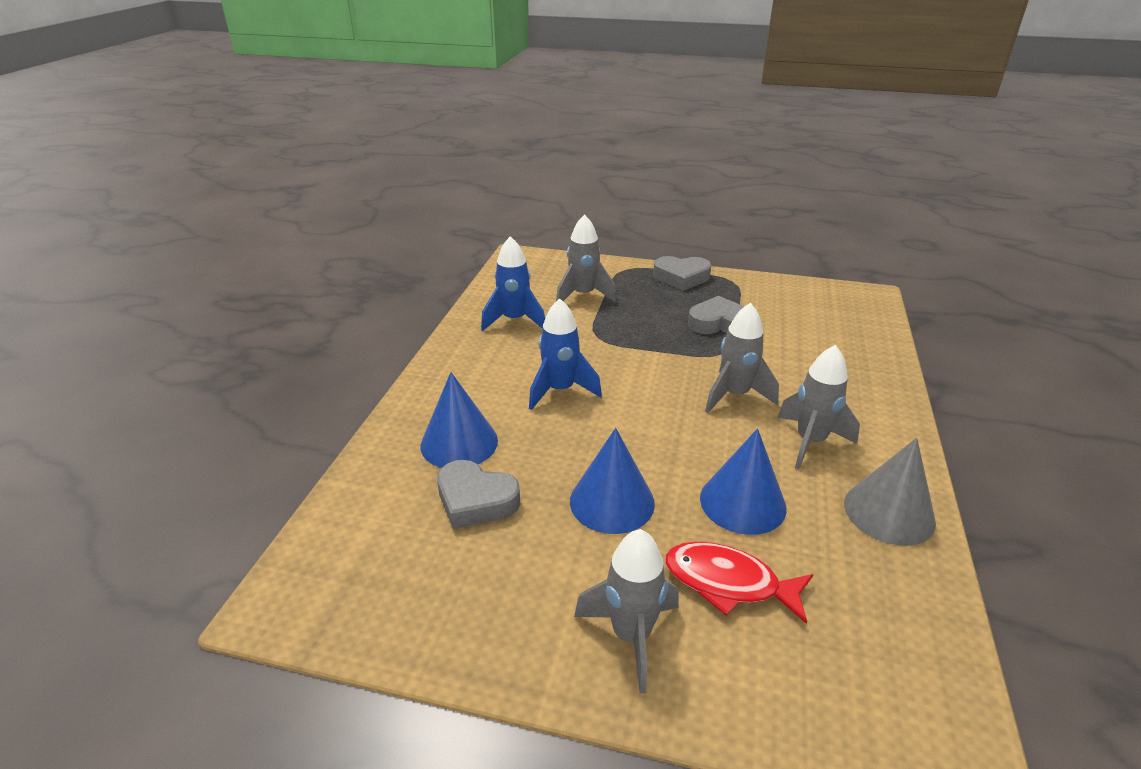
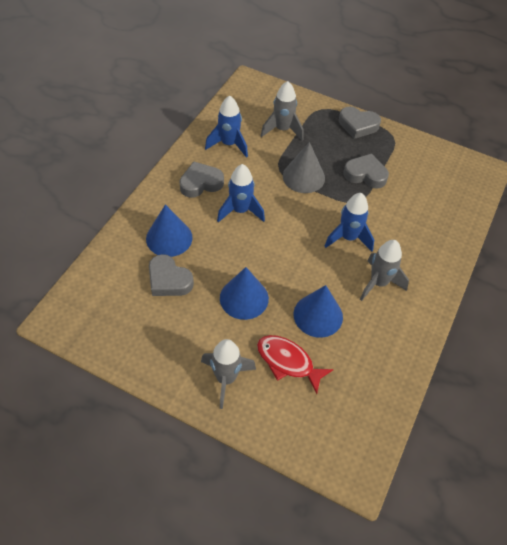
camera: 10 degrees right, 20 degrees up
grey rocket [705,303,779,413] -> blue rocket [324,193,374,251]
grey cone [844,438,936,546] -> grey cone moved to [283,142,325,193]
none -> grey heart [179,161,224,198]

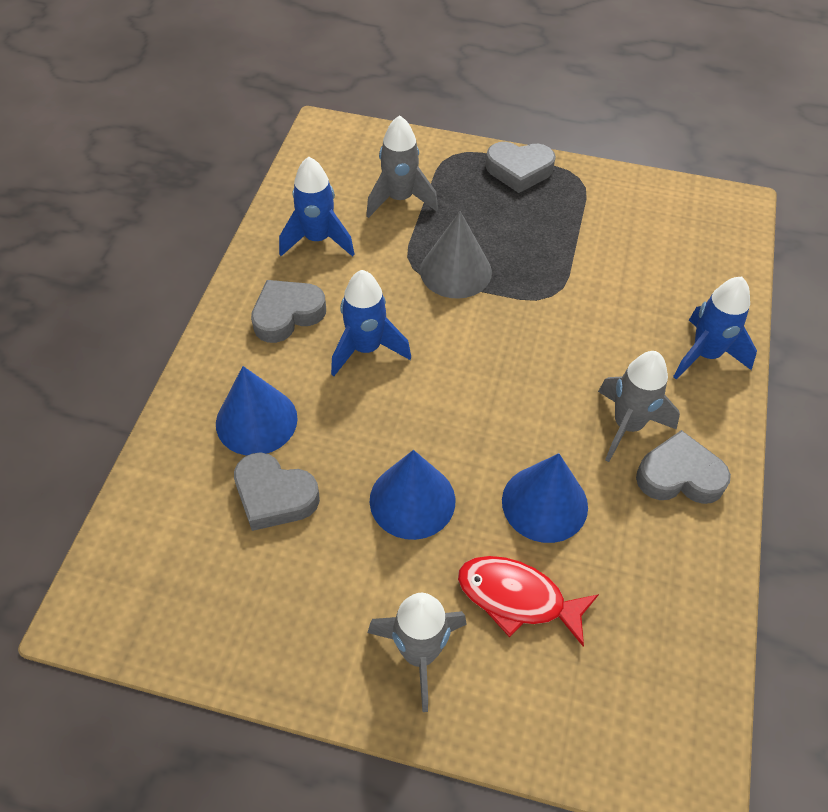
camera: 10 degrees left, 0 degrees up
blue rocket [324,193,374,251] -> blue rocket moved to [673,277,757,379]
grey heart [343,153,389,189] -> grey heart moved to [636,430,731,504]

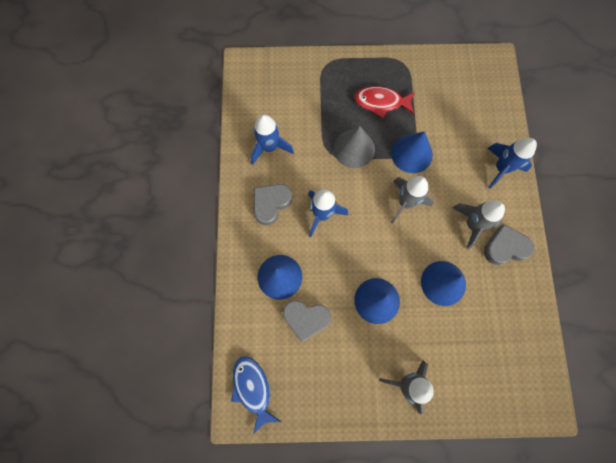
camera: 15 degrees left, 20 degrees up
grey rocket [366,115,438,218] -> grey rocket moved to [391,176,434,224]
red fish [458,556,599,647] -> red fish moved to [354,86,415,118]
grey heart [486,142,556,193] -> none
none -> blue fish [231,356,281,434]
none -> blue cone [391,131,433,173]

